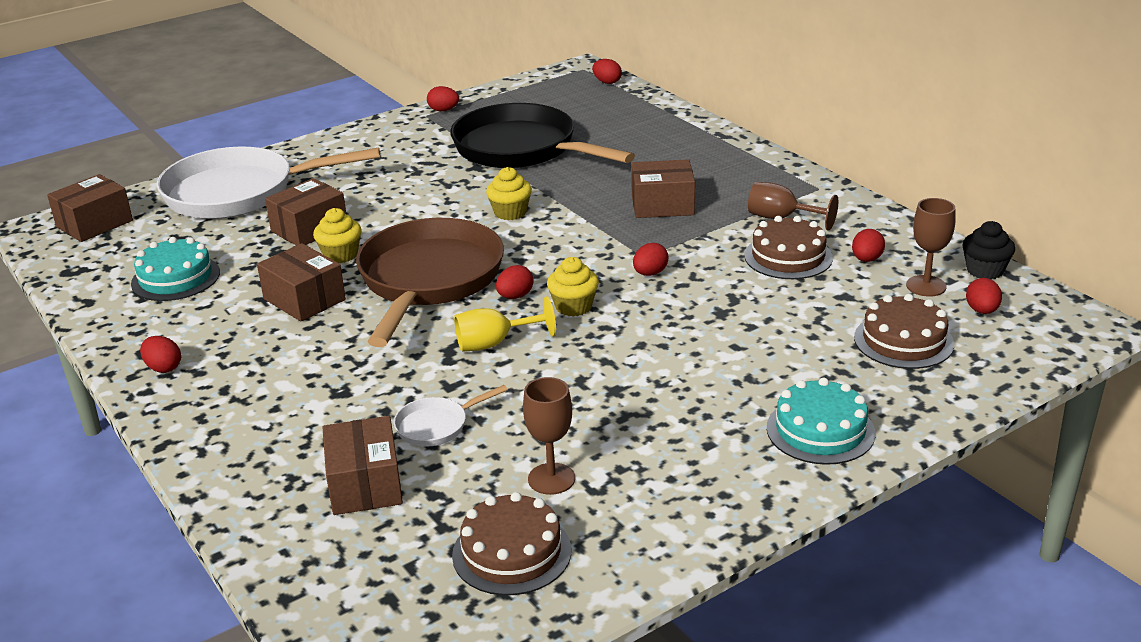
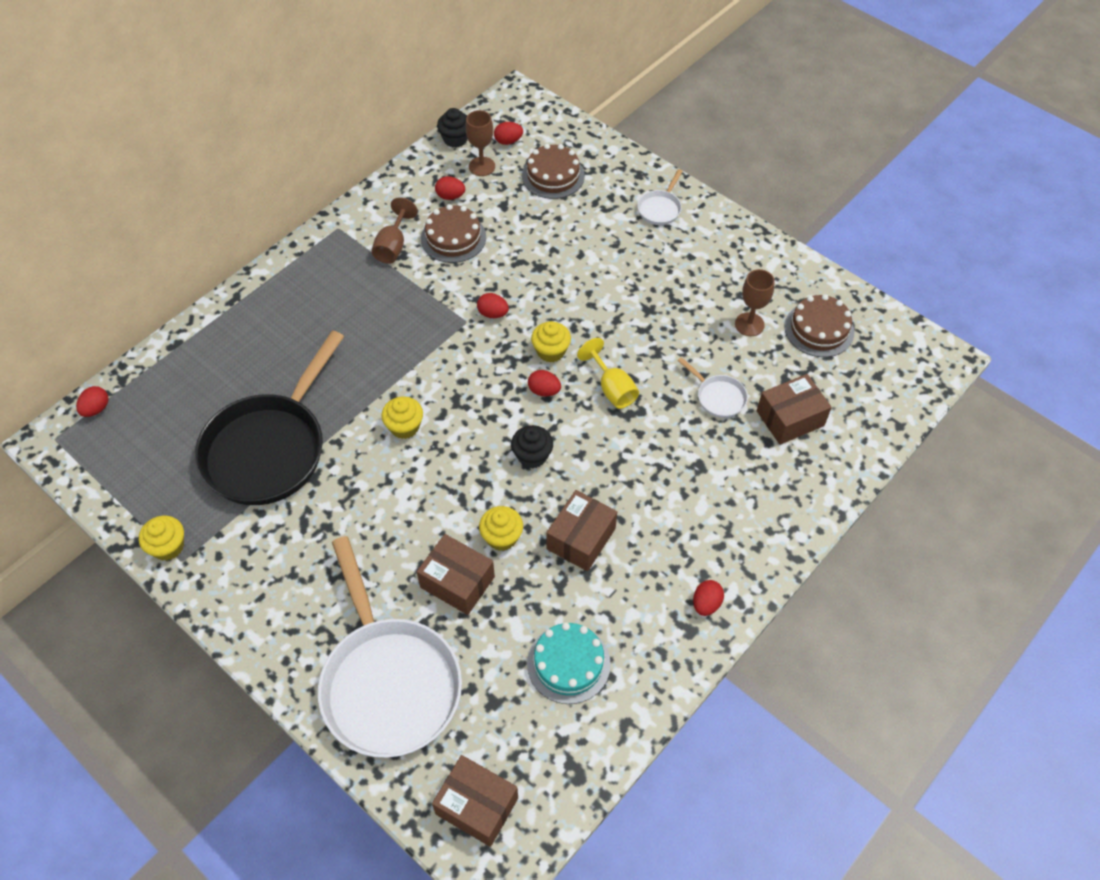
camera: 105 degrees left, 25 degrees up
brown pan [356,218,504,347] -> black cupcake [511,425,553,468]
red egg [427,86,459,111] -> yellow cupcake [139,516,184,561]
brown box [631,159,695,218] -> none
turquoise cake [767,378,875,465] -> white pan [637,169,683,225]

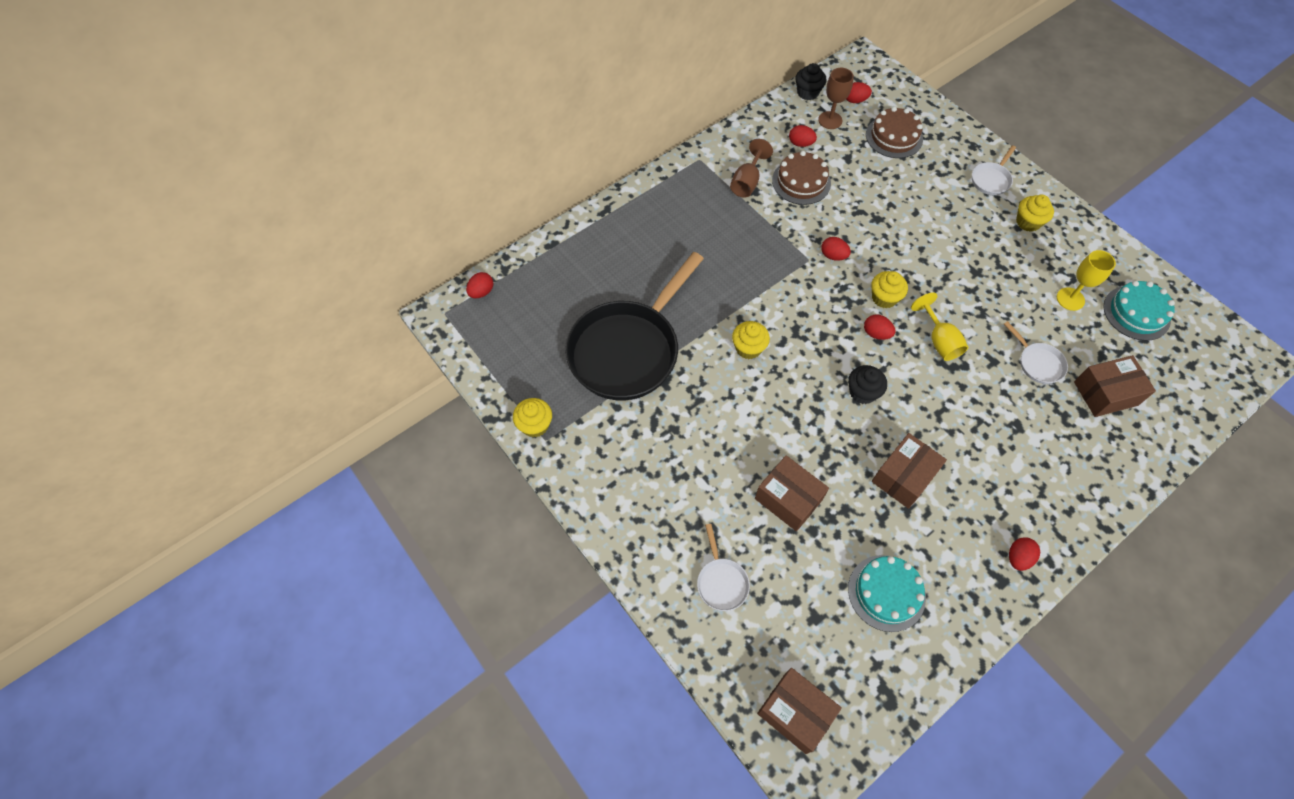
camera: 10 degrees right, 5 degrees up
white pan [318,536,462,758] -> white pan [697,524,750,611], size x0.41
yellow cupcake [479,506,523,551] -> yellow cupcake moved to [1016,195,1054,232]
brown goblet [735,269,775,336] -> yellow goblet [1057,250,1116,311]
brown cake [784,294,854,357] -> turquoise cake [1103,281,1175,341]

